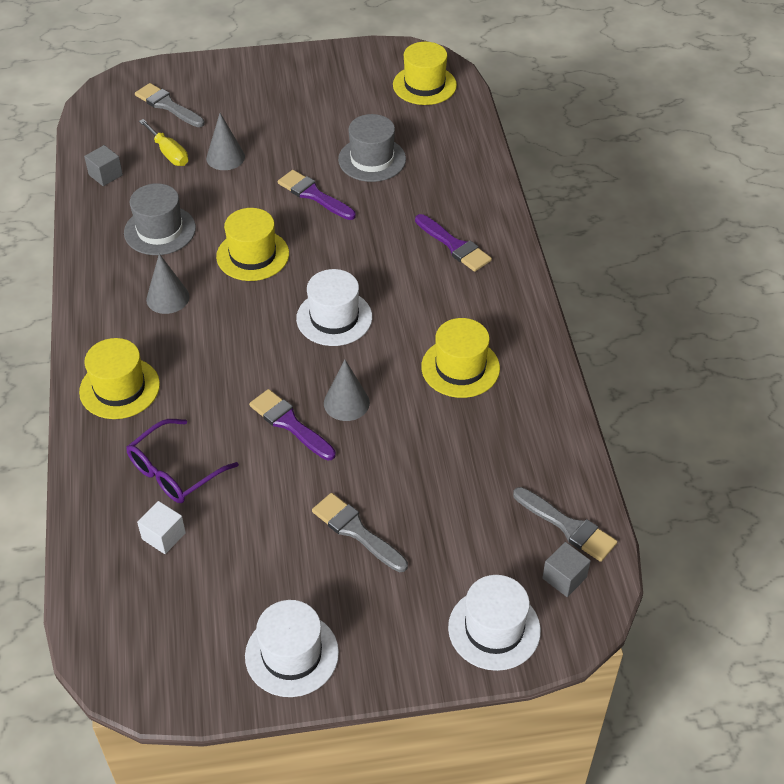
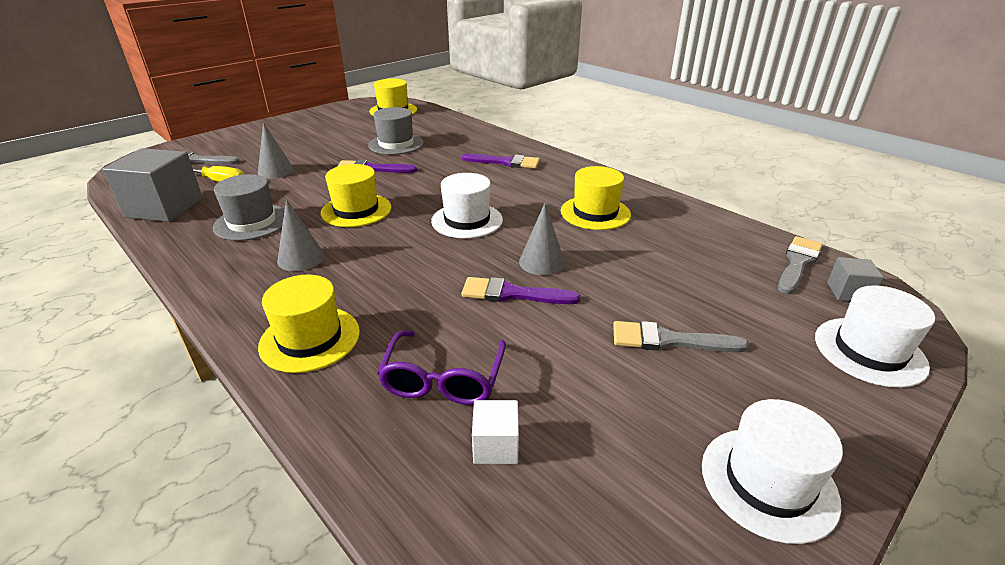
camera: 35 degrees left, 15 degrees down
grey cube [84,145,123,186] -> grey cube [102,148,203,222], size x2.09
grey brush [513,487,617,562] -> grey brush turned 60 degrees counterclockwise [778,236,823,294]

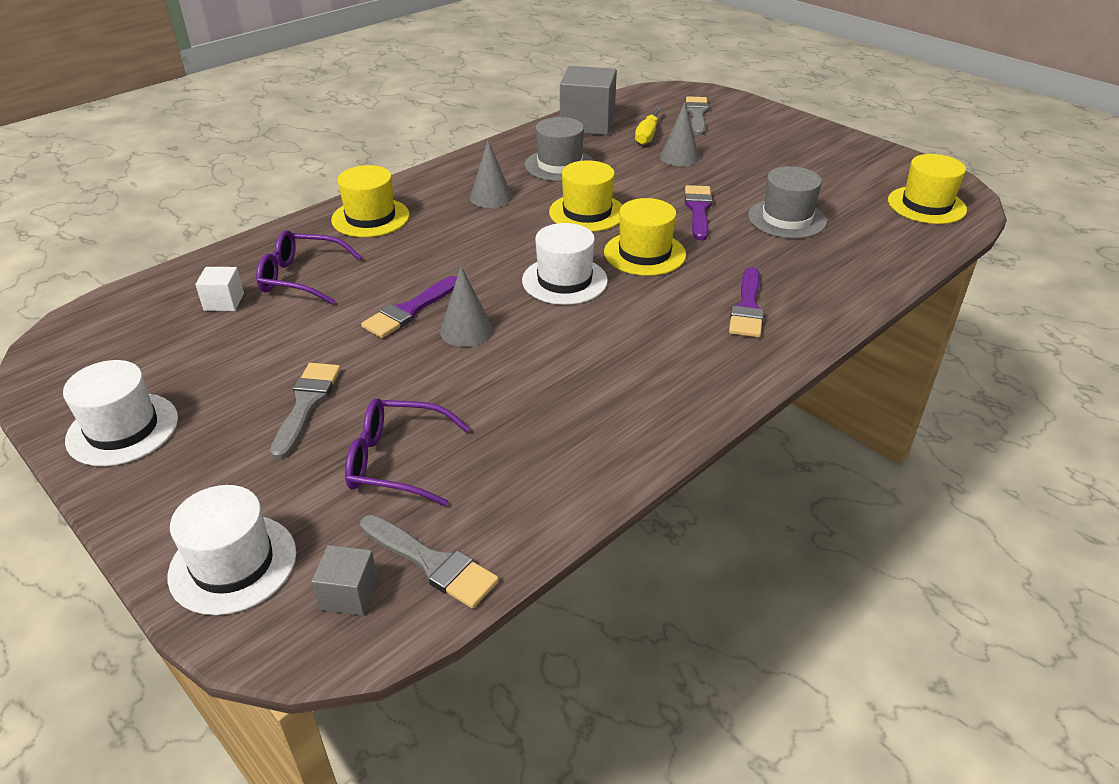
camera: 90 degrees right, 5 degrees up
purple brush [462,277,580,304] -> purple brush turned 150 degrees counterclockwise [361,276,457,338]
yellow hat [561,166,631,230] -> yellow hat moved to [604,198,686,276]
none -> purple glasses [345,398,470,506]

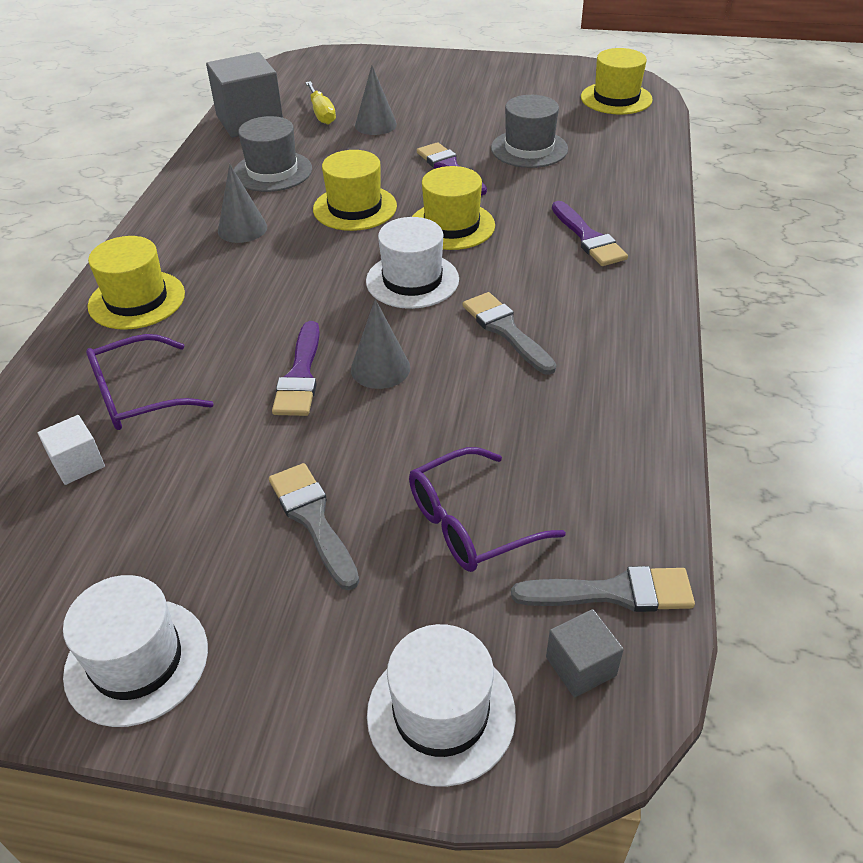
camera: 35 degrees left, 5 degrees up
grey brush [686,96,709,136] -> grey brush moved to [463,292,556,375]

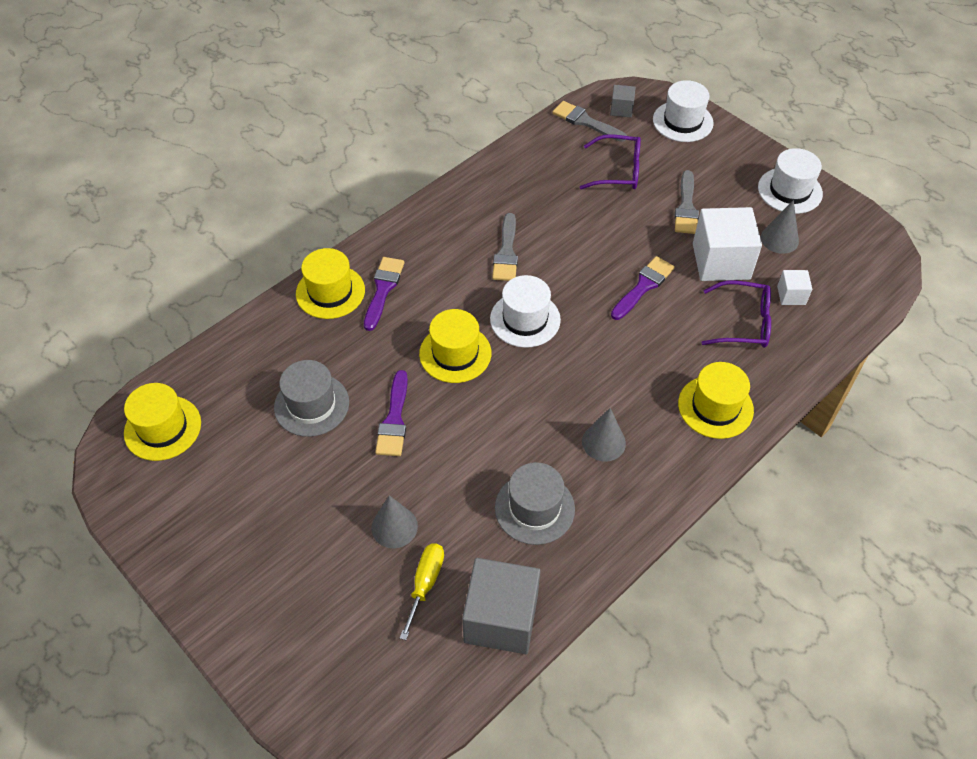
camera: 145 degrees left, 10 degrees up
yellow hat [313,150,397,231] -> yellow hat moved to [296,248,365,319]
grey cone [351,299,411,389] -> grey cone moved to [761,200,799,254]
none -> white cube [693,207,762,281]

